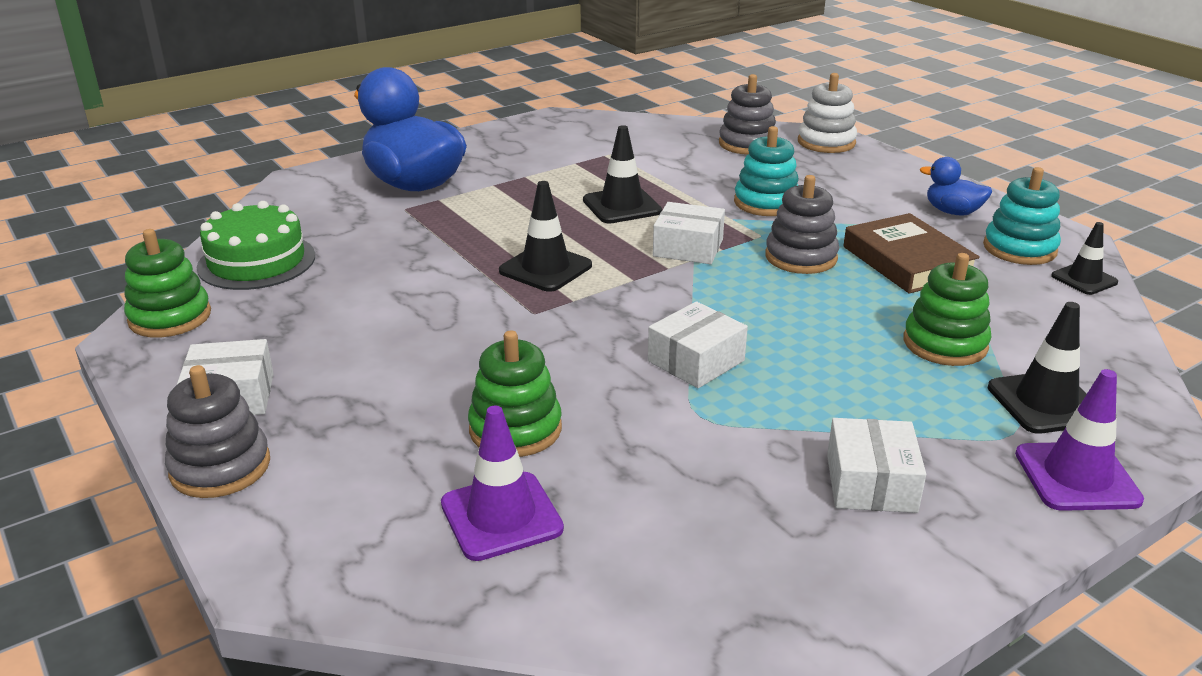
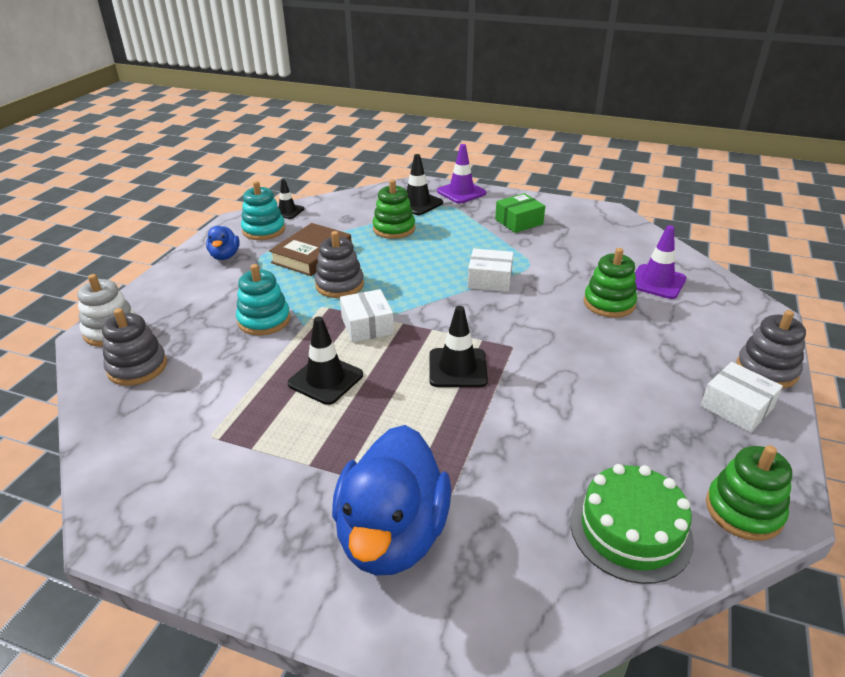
camera: 125 degrees left, 5 degrees up
white box [827,418,926,513] -> green box [495,193,545,233]

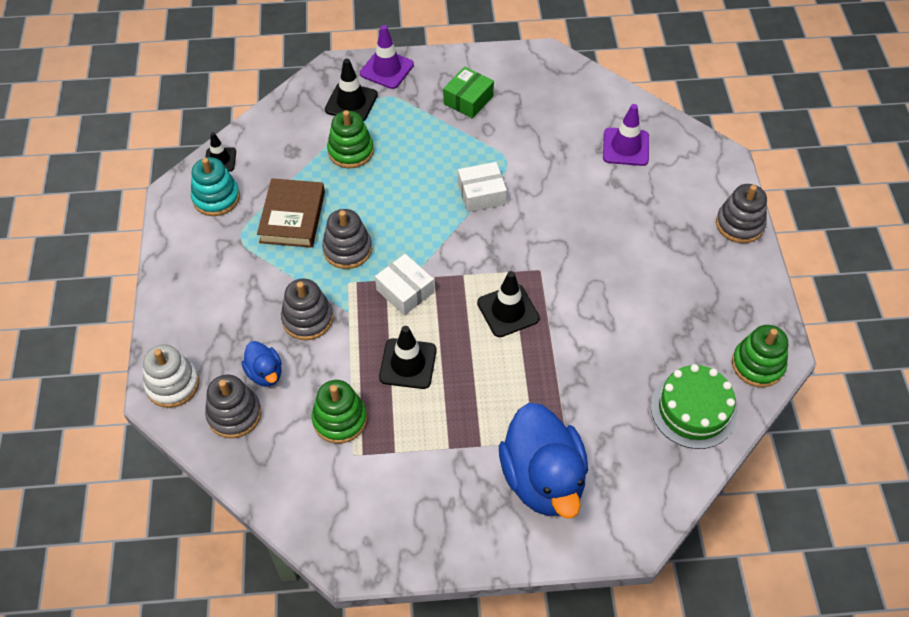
camera: 25 degrees left, 20 degrees up
blue duck [206,226,240,260] -> blue duck moved to [242,341,282,387]
turquoise stacking toy [236,264,290,336] -> grey stacking toy [281,278,333,340]
green stacking toy [584,248,637,318] -> green stacking toy moved to [312,380,367,444]
white box [701,362,783,433] -> none

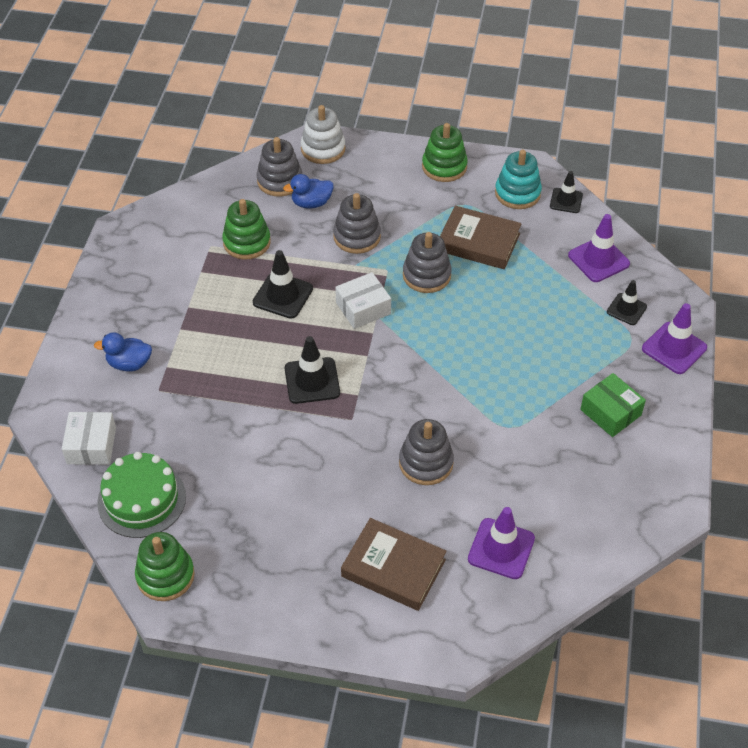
camera: 105 degrees right, 5 degrees down
black traffic cone [325,59,378,121] -> black traffic cone [607,280,647,325], size x0.66
green stacking toy [327,110,374,168] -> green stacking toy moved to [422,123,468,182]
white box [458,162,507,212] -> white box moved to [62,412,116,465]
blue duck [499,403,588,519] -> blue duck [94,332,152,372], size x0.47
grey stacking toy [716,184,767,243] -> grey stacking toy moved to [399,419,454,485]
none -> brown book [341,518,447,611]
none -> purple traffic cone [568,214,630,282]

